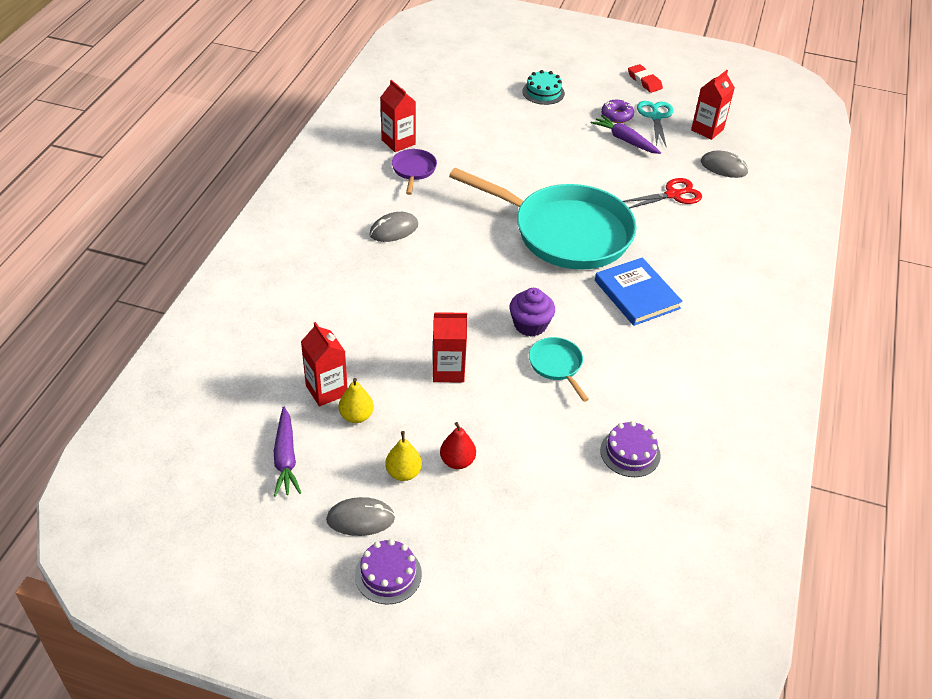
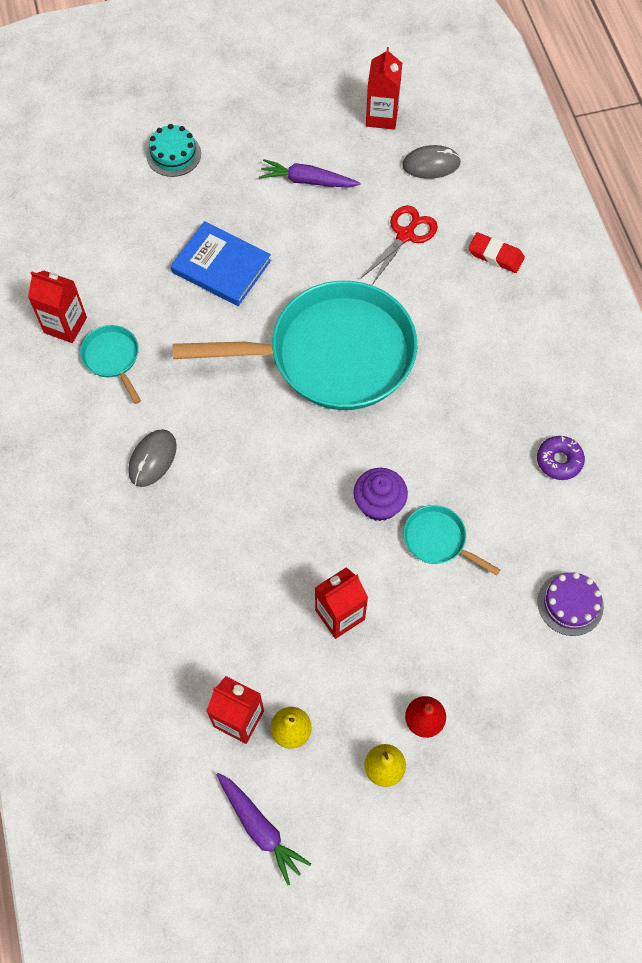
camera: 30 degrees left, 20 degrees up
grey mouse [326,497,395,536] -> none
purple cake [355,539,422,605] -> none
purple pan [392,149,437,195] -> turquoise pan [80,325,141,404]
blue book [595,257,683,326] -> blue book moved to [171,221,271,306]
purple donut [601,100,634,123] -> purple donut moved to [537,436,585,480]
red eraser [628,64,663,93] -> red eraser moved to [468,232,525,273]
turquoise scissors [637,101,673,148] -> none

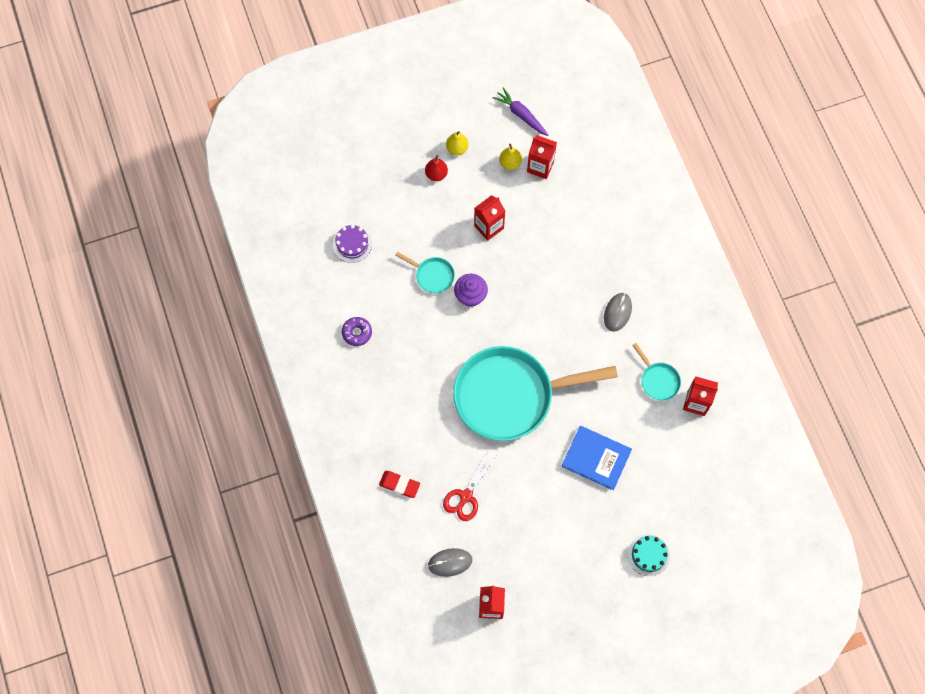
camera: 175 degrees right, 5 degrees up
purple carrot [259,159,360,188] -> none

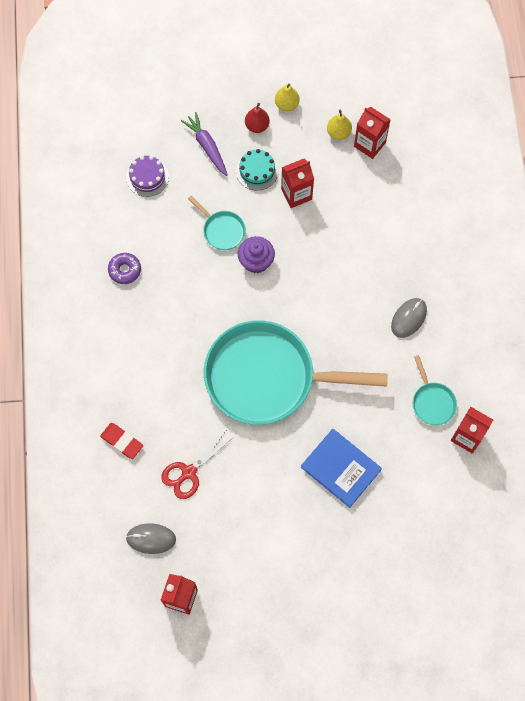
camera: 15 degrees right, 0 degrees up
purple carrot [492,87,548,136] -> purple carrot moved to [181,112,228,176]
turquoise cake [628,534,670,576] -> turquoise cake moved to [236,149,279,191]

